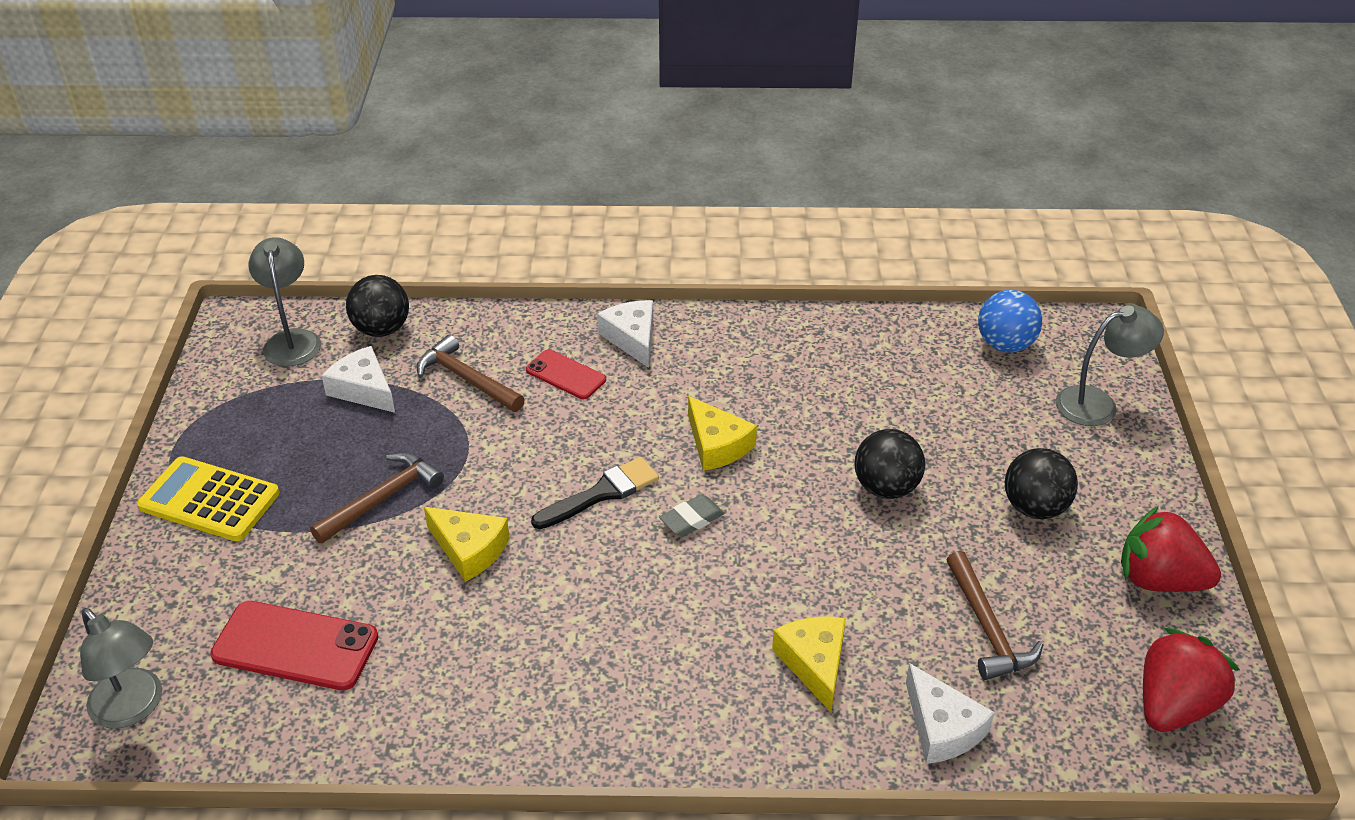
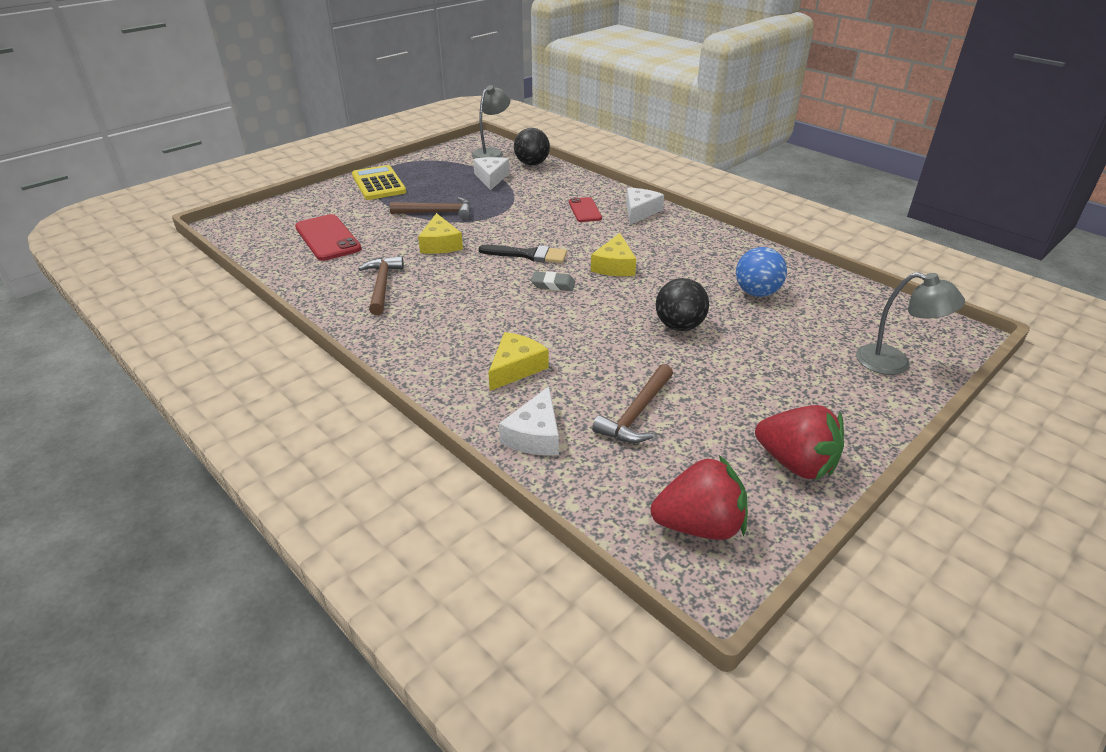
camera: 45 degrees right, 5 degrees down
grey lamp [80,608,162,729] -> none
brown hammer [416,335,525,412] -> brown hammer moved to [358,256,404,315]
blue ball [978,290,1042,353] -> blue ball moved to [736,247,787,297]
black ball [1005,448,1078,519] -> none
red strawberry [1121,506,1221,592] -> red strawberry turned 150 degrees clockwise [755,405,844,480]

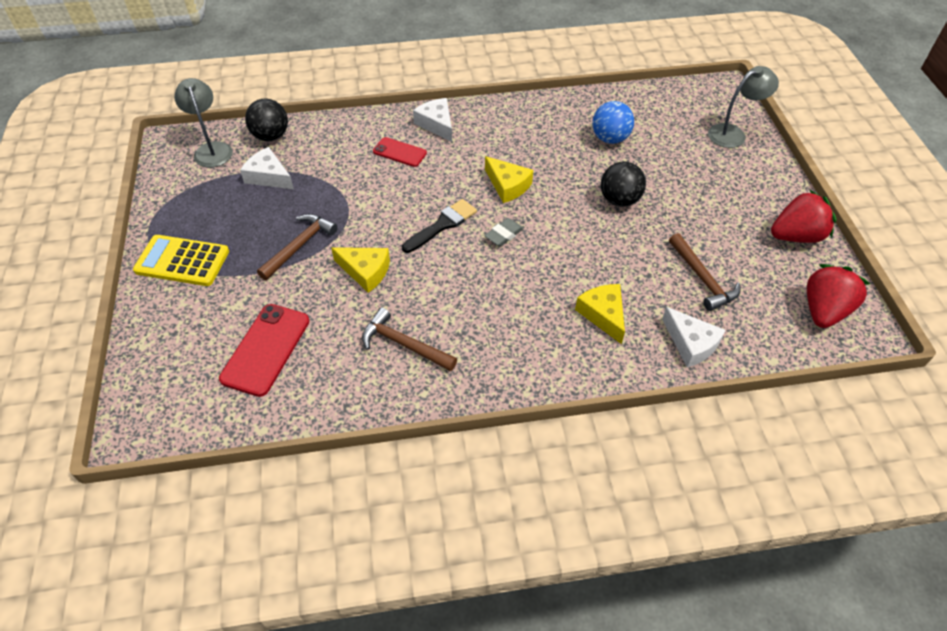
camera: 55 degrees left, 15 degrees up
red phone [295,214,361,261] -> red phone turned 75 degrees counterclockwise [219,304,310,397]

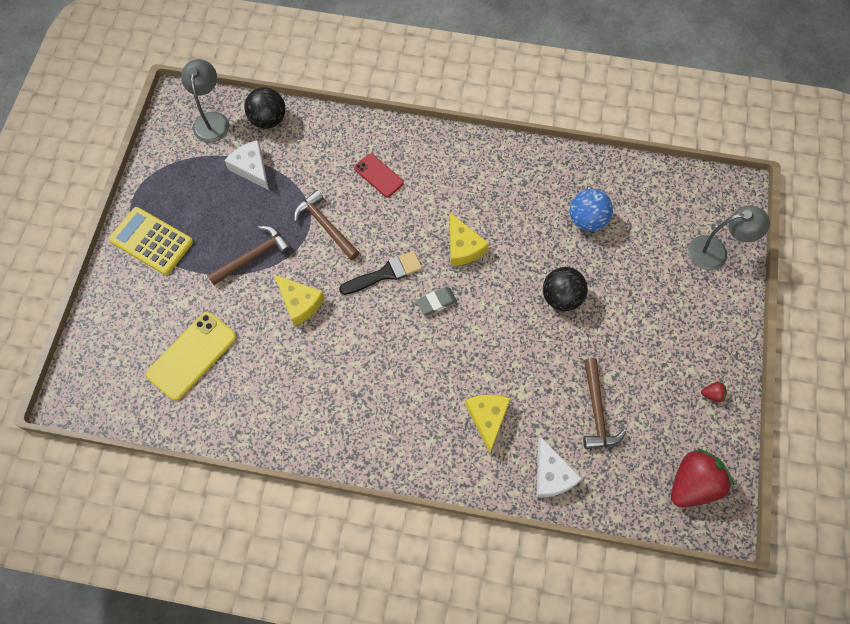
camera: 20 degrees right, 15 degrees up
red phone [219,304,310,397] -> yellow phone [146,312,236,400]
brown hammer [362,308,457,371] -> brown hammer moved to [294,190,360,260]
white cheese [413,98,452,142] -> none
red strawberry [771,190,836,243] -> red strawberry [701,382,727,402], size x0.40

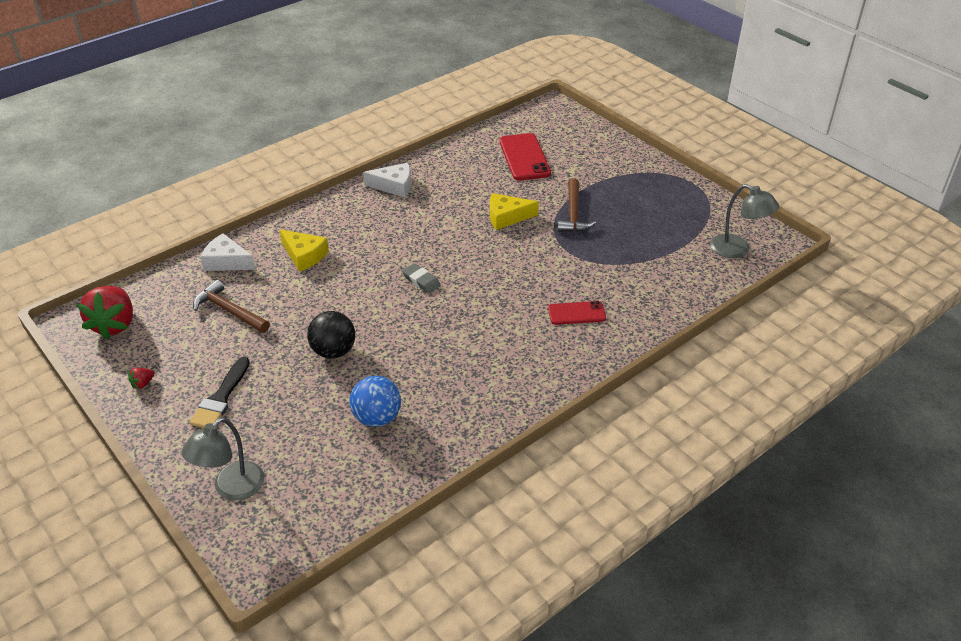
camera: 130 degrees right, 25 degrees down
yellow calculator [109,207,193,275] -> none
yellow phone [146,312,236,400] -> red phone [500,133,551,181]
white cheese [224,140,269,190] -> white cheese moved to [363,163,411,198]
black ball [244,87,285,129] -> none
brown hammer [294,190,360,260] -> none
black brush [339,251,422,295] -> black brush moved to [190,357,250,428]
grey eraser [416,287,457,315] -> grey eraser turned 60 degrees counterclockwise [402,263,441,293]
yellow cheese [450,213,489,266] -> none

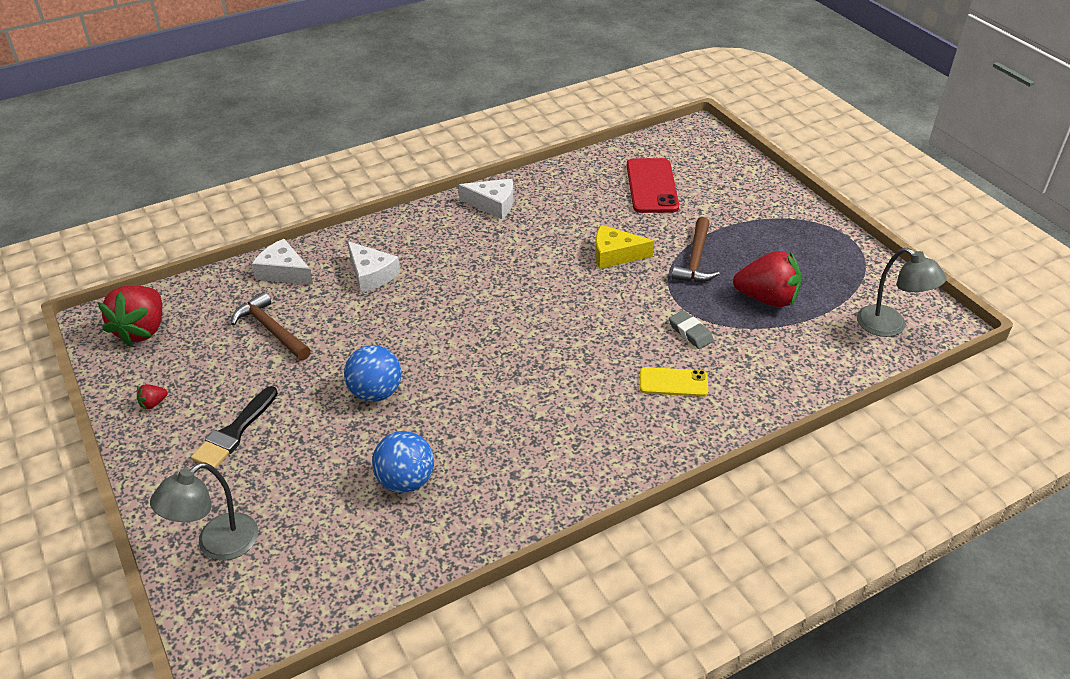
camera: 10 degrees right, 0 degrees up
yellow cheese [280,229,329,272] -> white cheese [348,241,400,293]
black ball [307,311,355,359] -> blue ball [344,345,402,402]
grey eraser [402,263,441,293] -> grey eraser moved to [669,310,714,349]
red phone [548,301,606,325] -> yellow phone [640,367,708,397]
none -> red strawberry [733,251,802,307]

